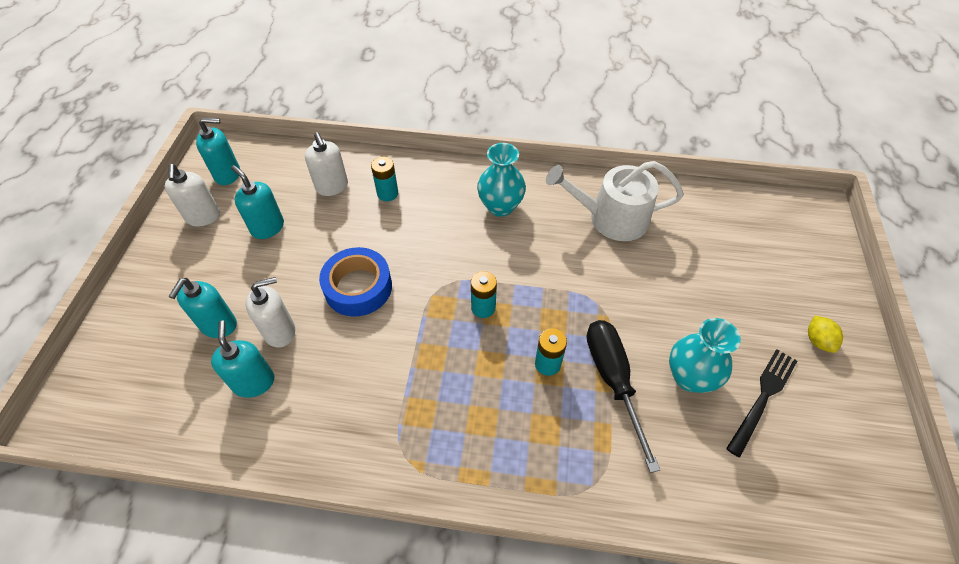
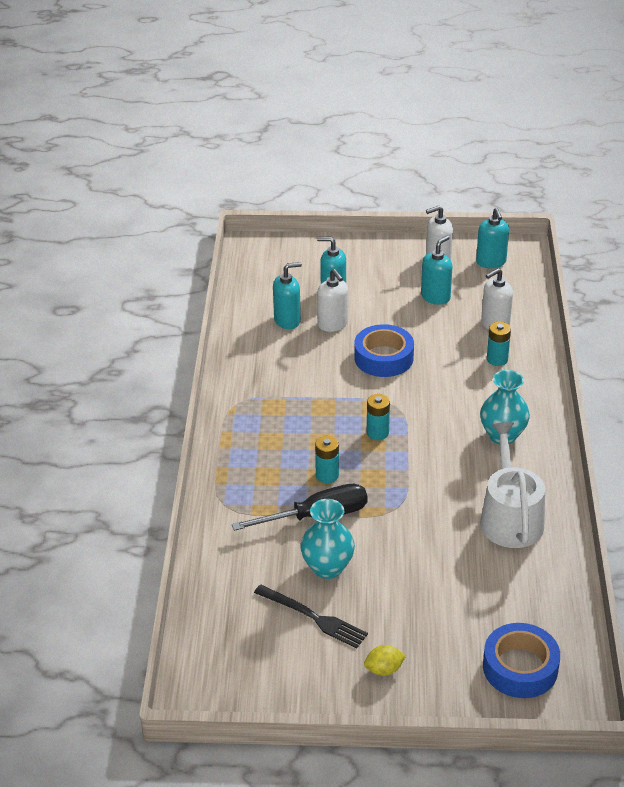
camera: 85 degrees right, 15 degrees down
none -> blue tape [483,623,560,698]

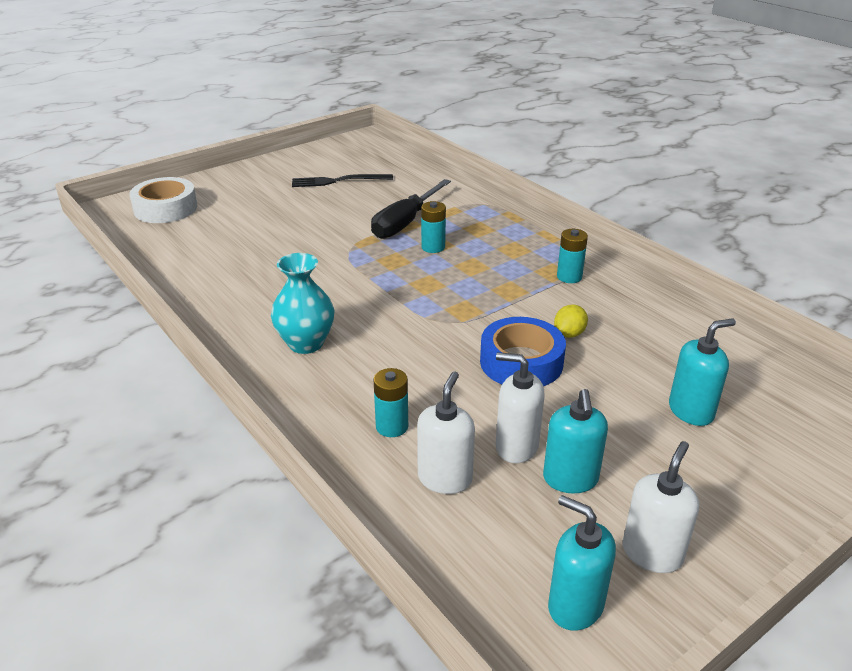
camera: 140 degrees right, 5 degrees down
turquoise soap dispenser [273,262,302,329] -> none
turquoise vase [301,499,355,579] -> none
white soap dispenser [317,269,348,332] -> white soap dispenser moved to [496,352,545,463]
yellow lemon [364,645,406,676] -> yellow lemon moved to [554,305,588,338]
turquoise battery [367,394,390,440] -> turquoise battery moved to [557,229,588,283]
white watering can [480,422,545,548] -> none
blue tape [483,623,560,698] -> white tape [129,177,197,223]

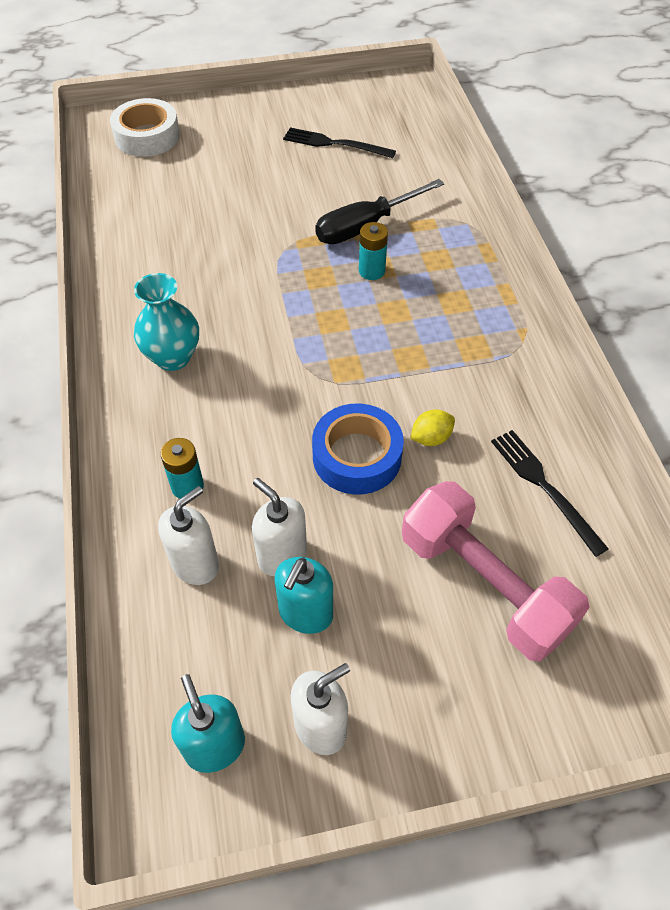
camera: 25 degrees right, 20 degrees up
turquoise battery [557,229,588,283] -> none
turquoise soap dispenser [669,318,736,426] -> pink dumbbell [402,481,590,661]
none -> black fork [491,430,609,557]

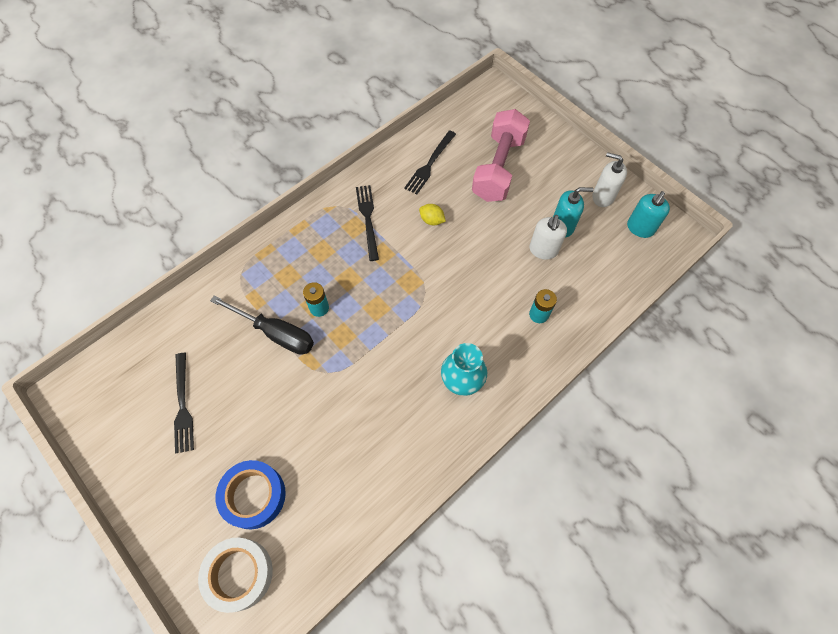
camera: 120 degrees left, 10 degrees up
white soap dispenser [158,486,219,585] -> none
blue tape [312,404,404,495] -> blue tape moved to [216,460,286,529]
none -> black fork [356,185,379,261]

